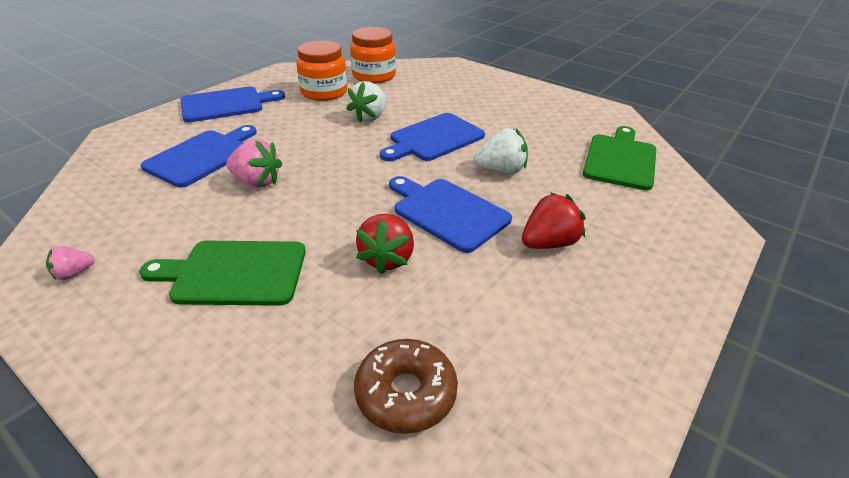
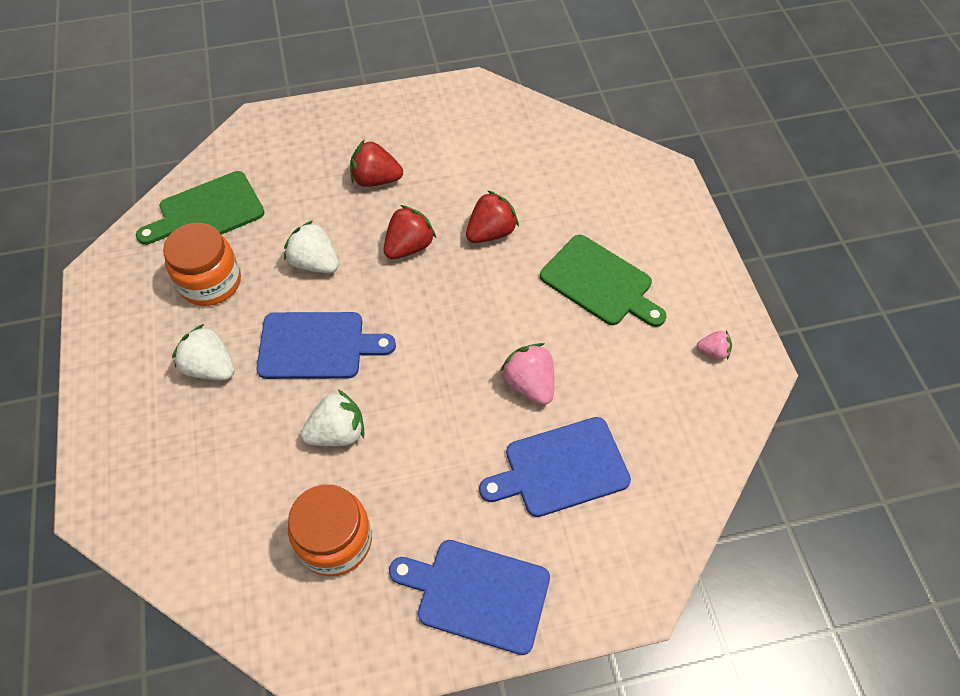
camera: 140 degrees left, 20 degrees up
orange jar [350,27,396,83] -> orange jar moved to [163,223,241,306]
brown donut [354,339,458,434] -> none
blue cutting board [389,176,512,253] -> red strawberry [384,205,436,259]
none -> white strawberry [172,324,234,380]

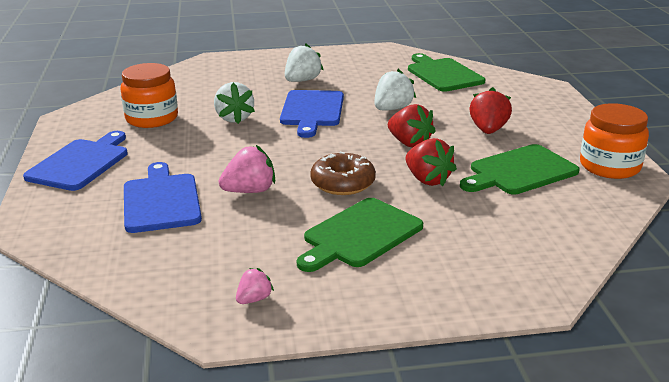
camera: 95 degrees right, 30 degrees down
orange jar [163,223,241,306] -> orange jar moved to [580,103,649,179]
pink strawberry [697,331,732,360] -> pink strawberry turned 150 degrees counterclockwise [236,268,274,304]
none -> brown donut [310,152,376,195]
none -> green cutting board [460,144,580,195]

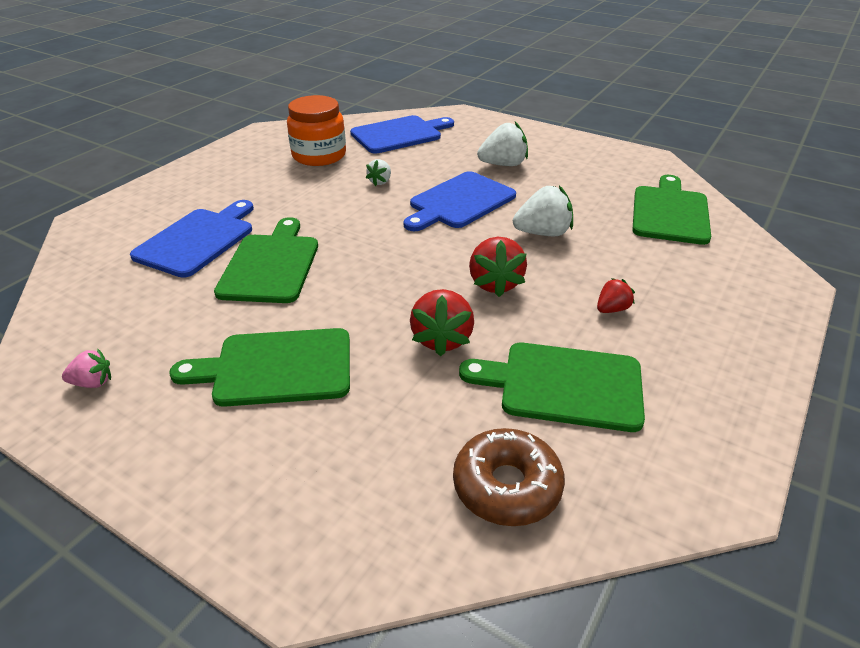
camera: 40 degrees right, 10 degrees up
blue cutting board [23,131,128,191] -> blue cutting board moved to [350,115,454,154]
white strawberry [214,82,255,124] -> white strawberry [366,159,391,186], size x0.57
pink strawberry [219,145,275,193] -> green cutting board [214,217,318,303]
brown donut [310,152,376,195] -> brown donut moved to [453,428,565,526]
red strawberry [470,87,512,134] -> red strawberry [597,278,635,313], size x0.57
orange jar [580,103,649,179] -> none

